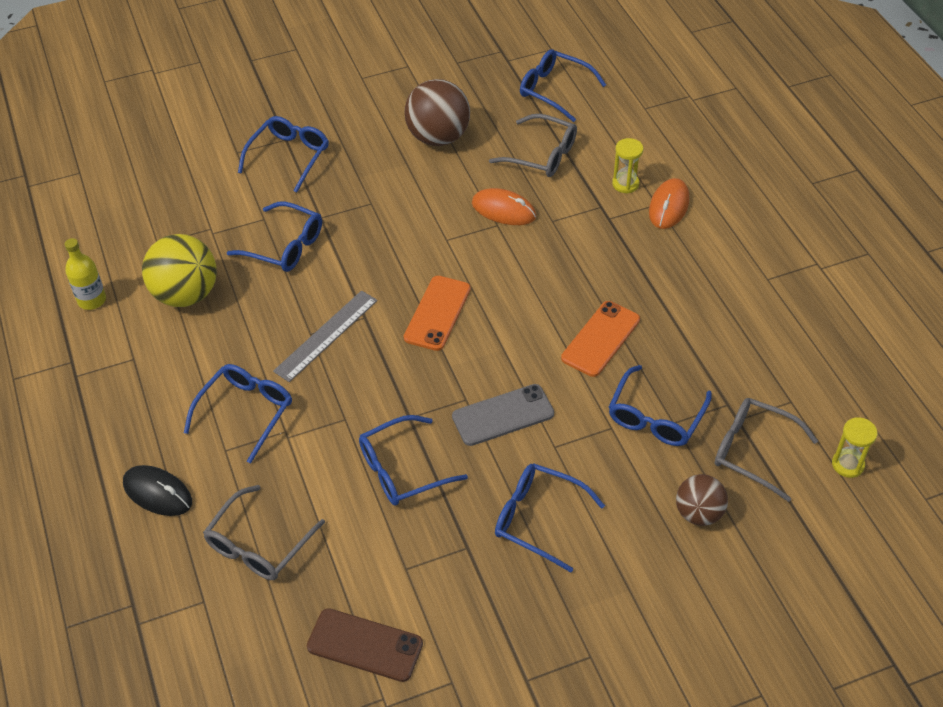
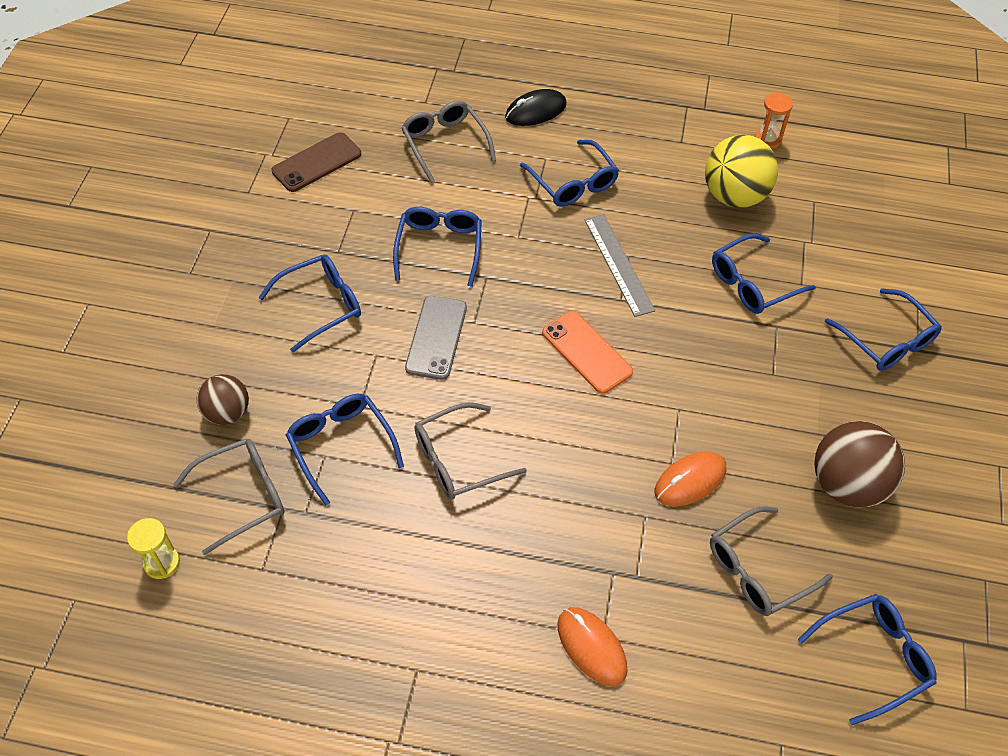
camera: 120 degrees right, 5 degrees up
yellow bottle [65,238,106,310] -> orange hourglass [755,93,793,149]
orange phone [561,301,640,377] -> grey glasses [414,402,527,499]
yellow hourglass [612,138,643,194] -> none

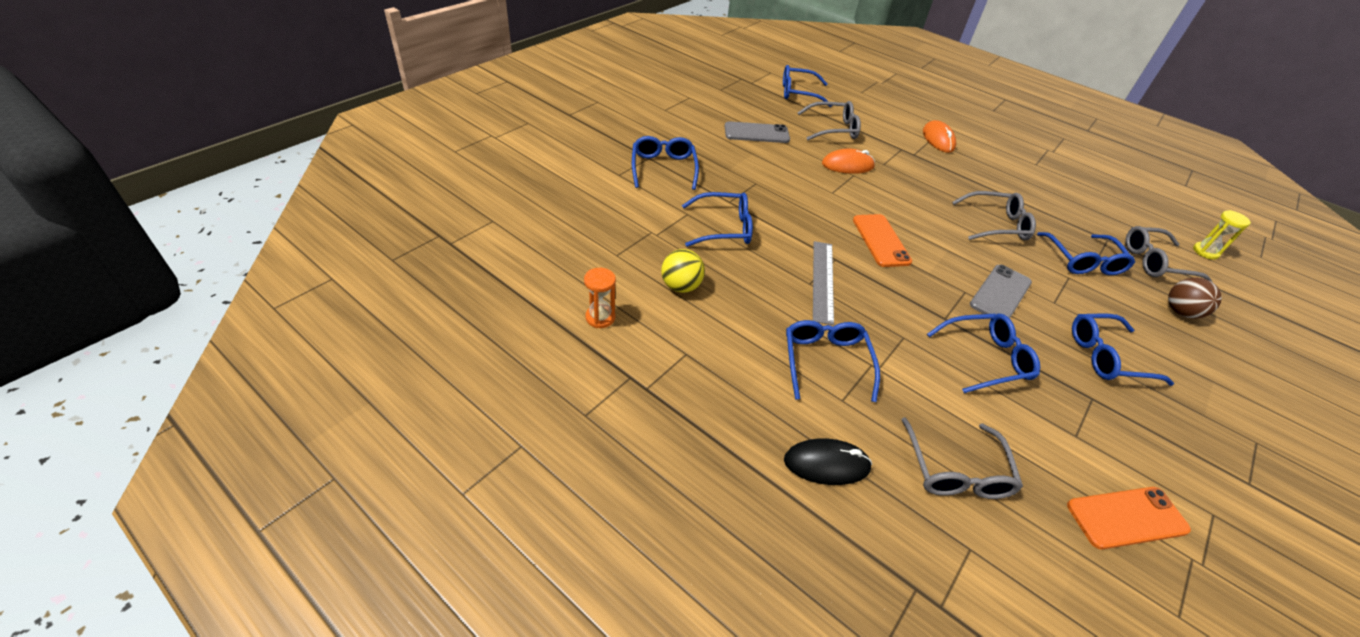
camera: 155 degrees left, 10 degrees down
brown phone [272,132,361,192] -> orange phone [1067,487,1191,549]
blue glasses [393,207,482,287] -> blue glasses turned 135 degrees counterclockwise [927,313,1040,393]
yellow ball [705,135,778,208] -> yellow ball [661,249,705,293], size x0.61
brown ball [814,421,905,508] -> grey phone [725,121,790,143]

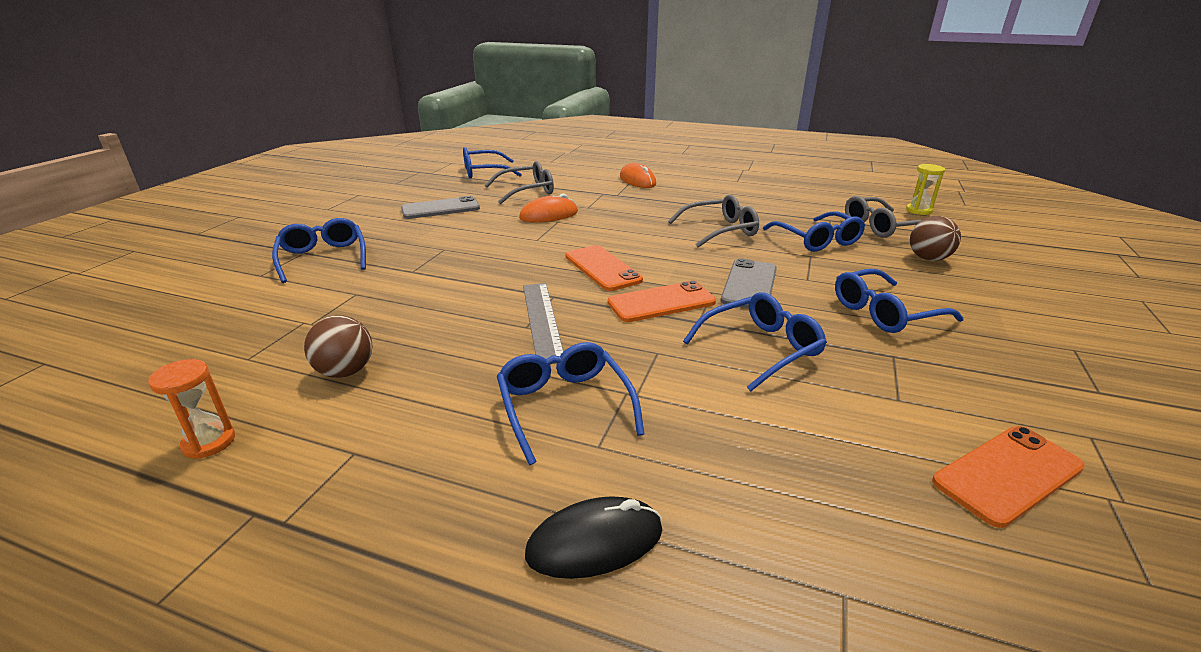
camera: 15 degrees left, 15 degrees down
yellow ball [661,249,705,293] -> brown ball [304,315,372,378]
blue glasses [682,192,753,247] -> none
grey glasses [901,417,1023,499] -> none
none -> orange phone [608,280,716,322]

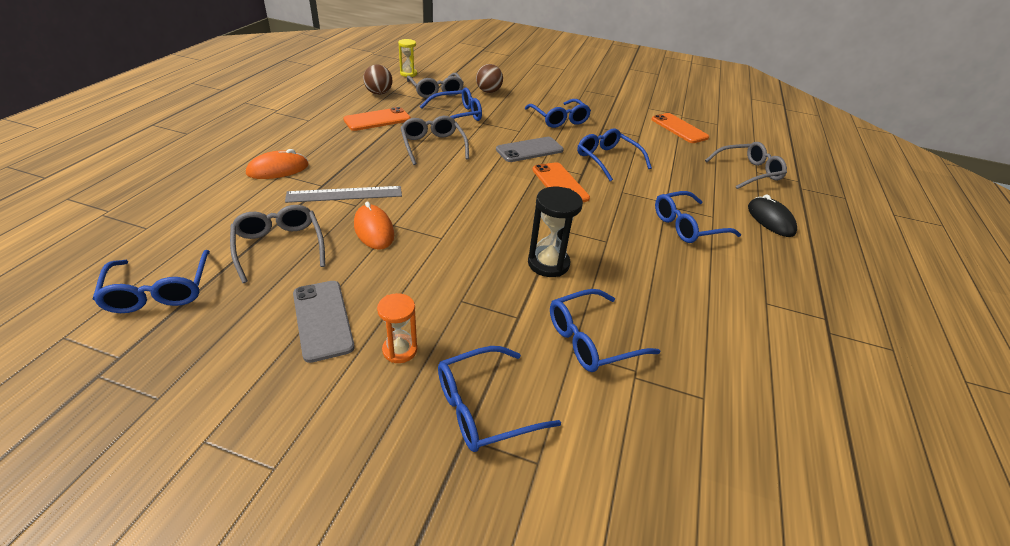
camera: 95 degrees left, 10 degrees up
orange hourglass [148,359,235,459] -> orange hourglass moved to [377,293,417,363]
brown ball [304,315,372,378] -> brown ball moved to [363,64,393,95]
grey ruler [523,283,564,364] -> grey ruler moved to [285,186,402,203]
orange phone [566,245,643,291] -> orange phone moved to [343,107,411,131]
grey phone [721,258,777,308] -> grey phone turned 45 degrees counterclockwise [496,137,564,162]
none -> black hourglass [528,187,583,277]
none -> blue glasses [550,289,660,372]
none -> grey glasses [705,142,787,189]

